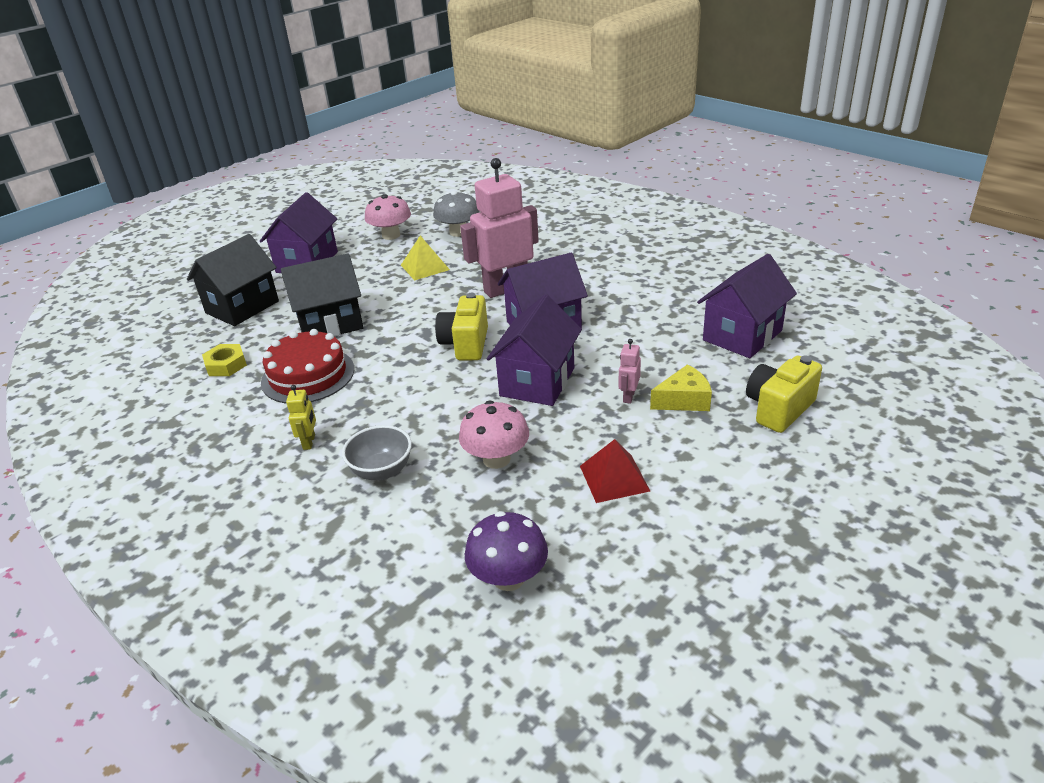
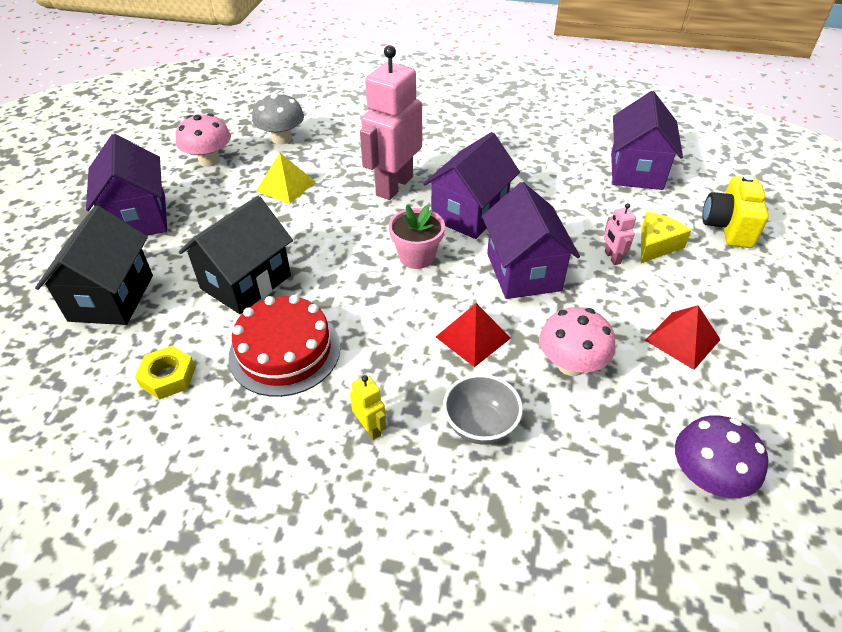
camera: 35 degrees left, 10 degrees up
yellow camera [435,293,488,360] -> pink flower pot [389,205,445,269]
none -> red pyramid [436,303,511,367]

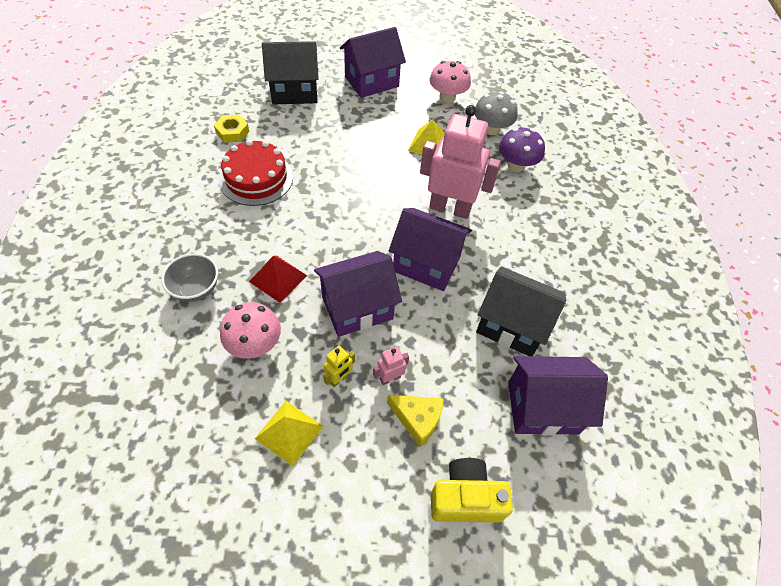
camera: 75 degrees right, 10 degrees up
black house [179,196,293,314] -> black house moved to [476,266,566,356]
yellow robot [350,375,386,440] -> yellow robot moved to [323,346,355,387]
pink flower pot [389,205,445,269] -> none
red pyramid [645,305,721,370] -> yellow pyramid [255,401,324,466]
purple mushroom [675,415,768,498] -> purple mushroom moved to [499,128,545,172]

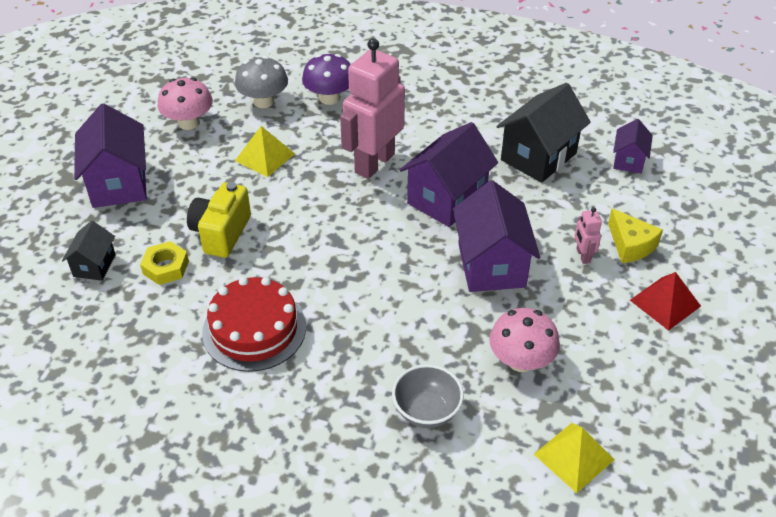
camera: 70 degrees left, 10 degrees down
yellow nut [214,114,250,143] -> yellow nut moved to [140,241,189,285]
red pyramid [249,256,307,303] -> red pyramid moved to [630,272,701,331]
yellow pyramid [255,401,324,466] -> yellow pyramid moved to [534,423,615,493]
black house [262,41,319,105] -> black house [62,221,116,281], size x0.54
yellow robot [323,346,355,387] -> none
yellow cheese [387,395,444,447] -> yellow cheese turned 105 degrees clockwise [608,208,663,263]
yellow camera [431,458,513,522] -> yellow camera moved to [187,182,251,258]
purple house [508,356,608,436] -> purple house [613,119,653,173], size x0.54

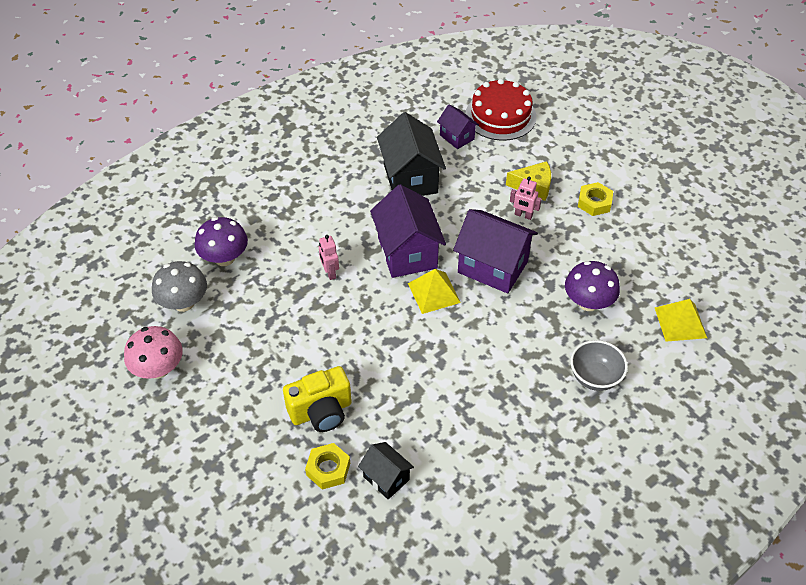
camera: 55 degrees left, 5 degrees up
black house [62,221,116,281] -> black house moved to [358,442,414,499]
purple house [74,103,147,208] -> none
yellow camera [187,182,251,258] -> yellow camera turned 75 degrees counterclockwise [283,366,352,432]
red cake [202,277,306,372] -> red cake moved to [466,79,537,141]
yellow pyramid [235,126,295,177] -> yellow pyramid moved to [408,269,461,314]
pink robot [340,38,405,179] -> pink robot [319,235,339,280], size x0.42
pink mushroom [489,308,560,372] -> purple mushroom [565,261,620,311]
red pyramid [630,272,701,331] -> yellow nut [578,182,613,216]

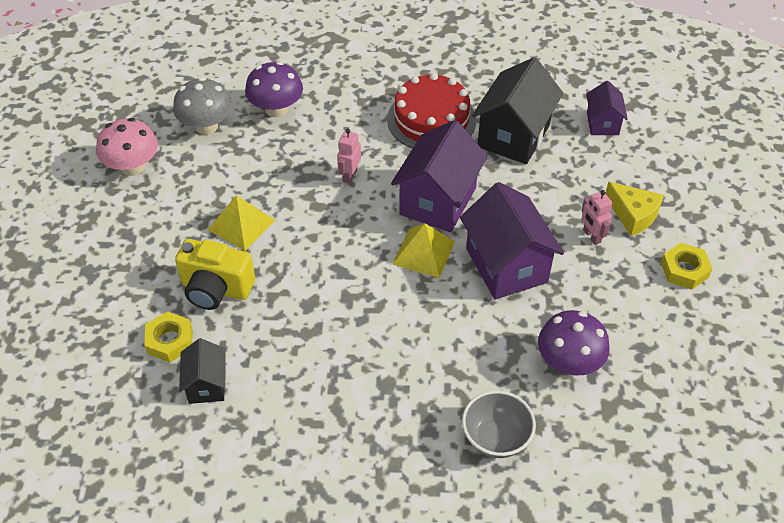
camera: 40 degrees right, 0 degrees up
red cake [466,79,537,141] -> red cake moved to [387,73,476,148]
yellow pyramid [655,299,707,342] -> yellow pyramid moved to [208,195,276,251]

